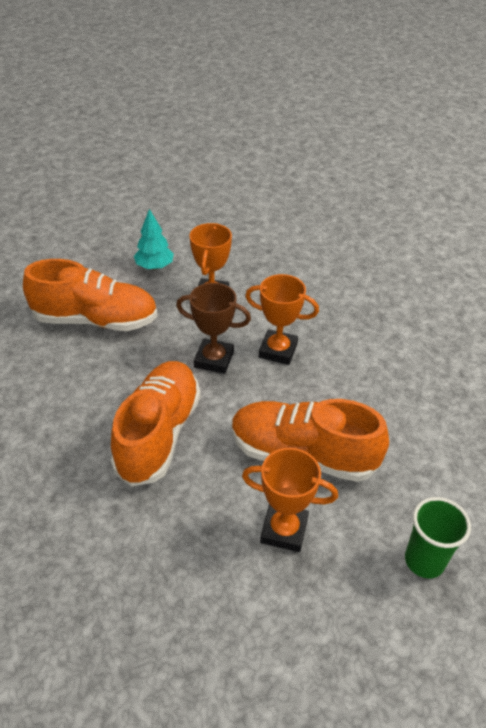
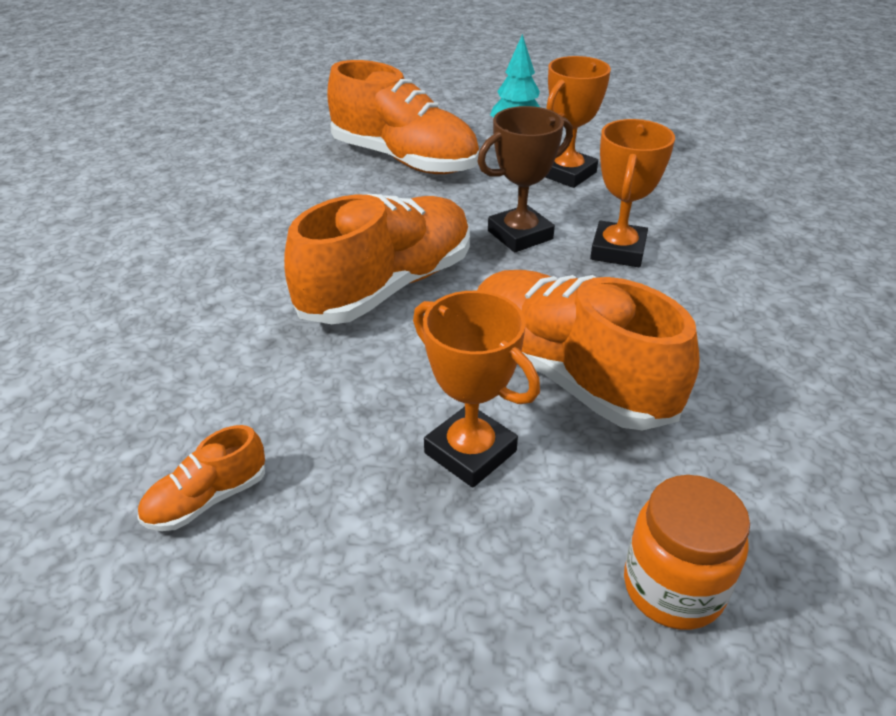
camera: 30 degrees right, 5 degrees down
brown trophy [176,283,251,374] -> brown trophy turned 75 degrees counterclockwise [477,106,573,252]
orange trophy [245,274,319,365] -> orange trophy turned 60 degrees clockwise [590,119,675,267]
green cup [405,497,471,578] -> orange jar [624,475,750,630]
none -> orange shoe [137,425,265,531]

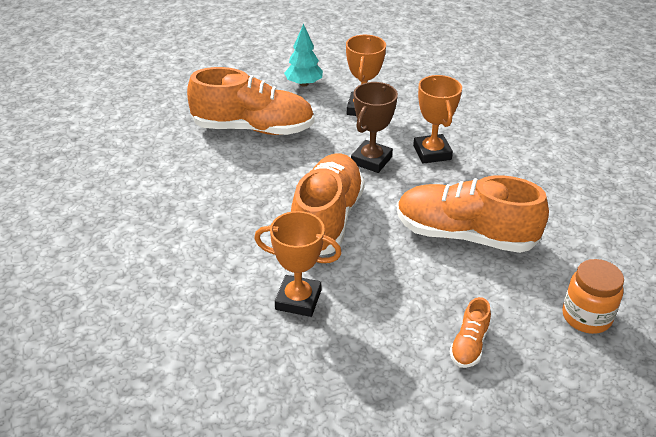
camera: 30 degrees left, 0 degrees up
orange shoe [137,425,265,531] -> orange shoe moved to [450,297,491,368]
orange trophy [413,291,540,488] -> orange trophy moved to [254,211,342,317]

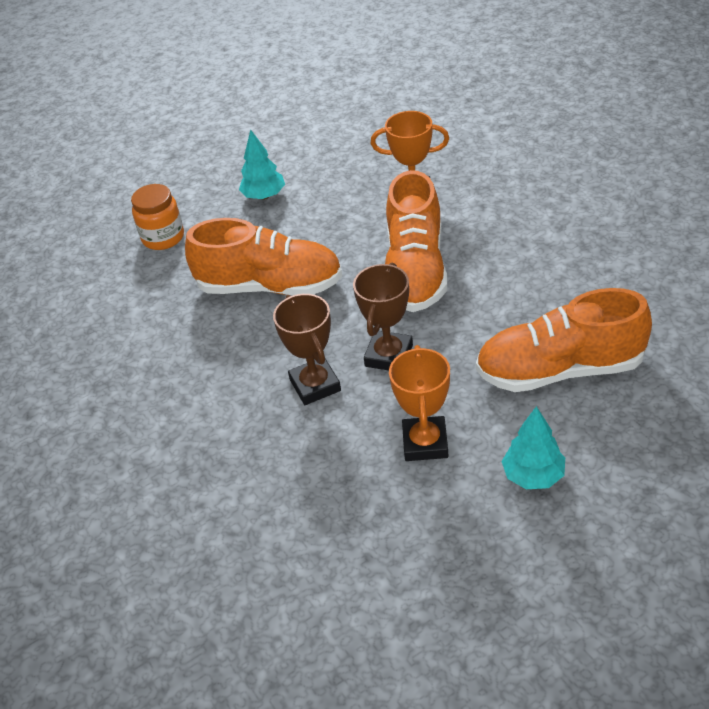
camera: 175 degrees right, 5 degrees up
orange trophy [413,75,462,163] -> brown trophy [273,294,341,405]
orange shoe [450,297,491,368] -> turquoise tree [239,129,285,200]

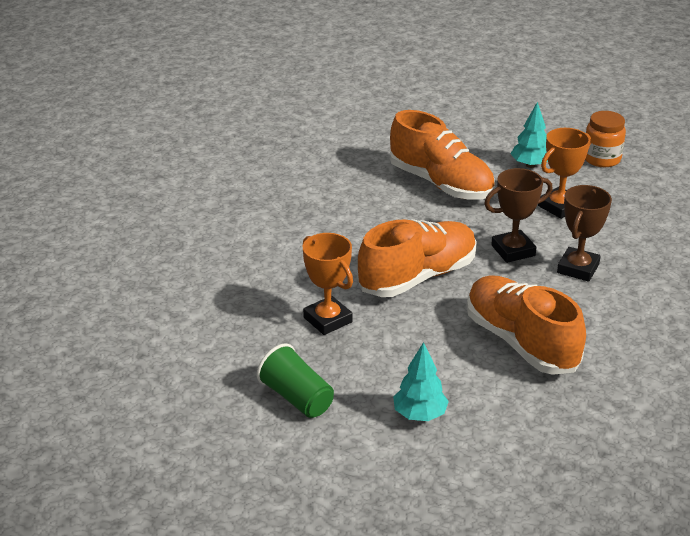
camera: 135 degrees left, 10 degrees down
orange jar [131,184,184,250] -> orange jar moved to [585,111,626,167]
none -> green cup [257,343,334,418]

